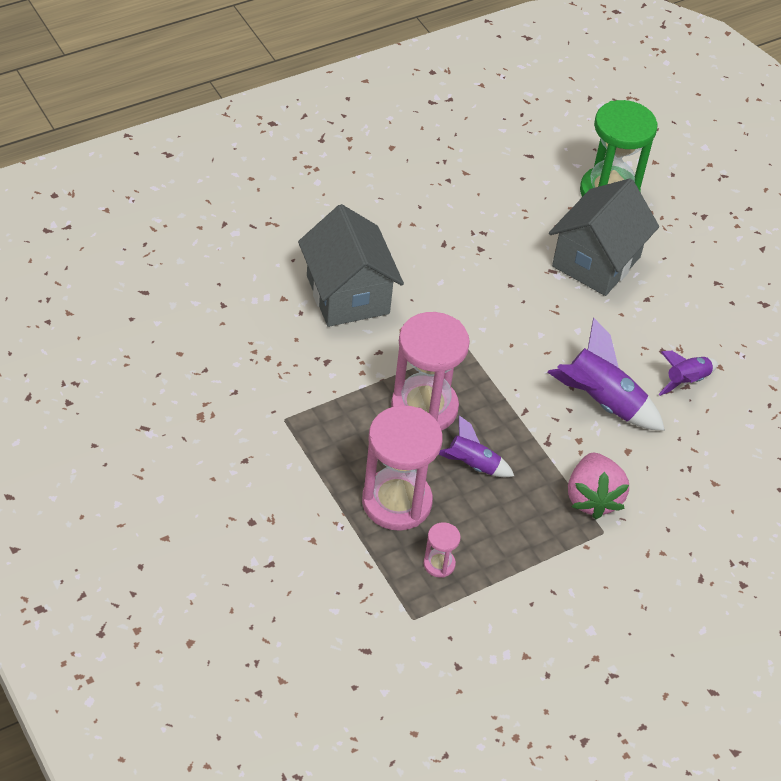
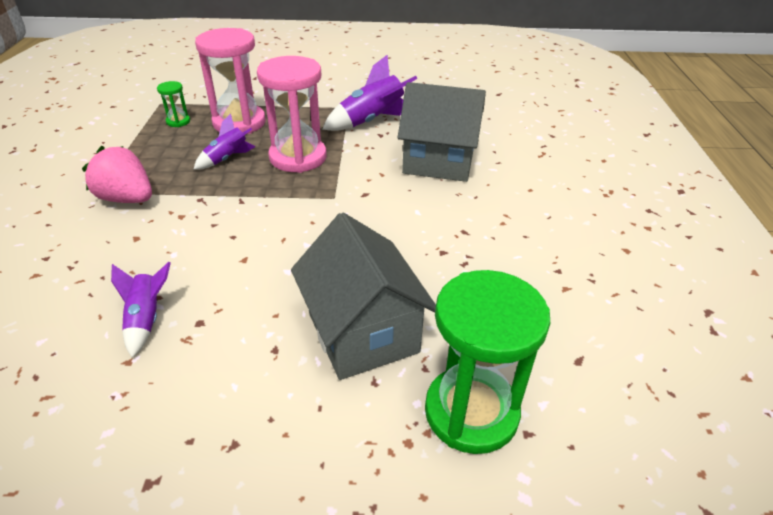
camera: 125 degrees right, 10 degrees down
pink hourglass [424,522,461,578] -> green hourglass [157,81,190,127]
purple rocket [547,318,665,431] -> purple rocket moved to [322,54,417,131]

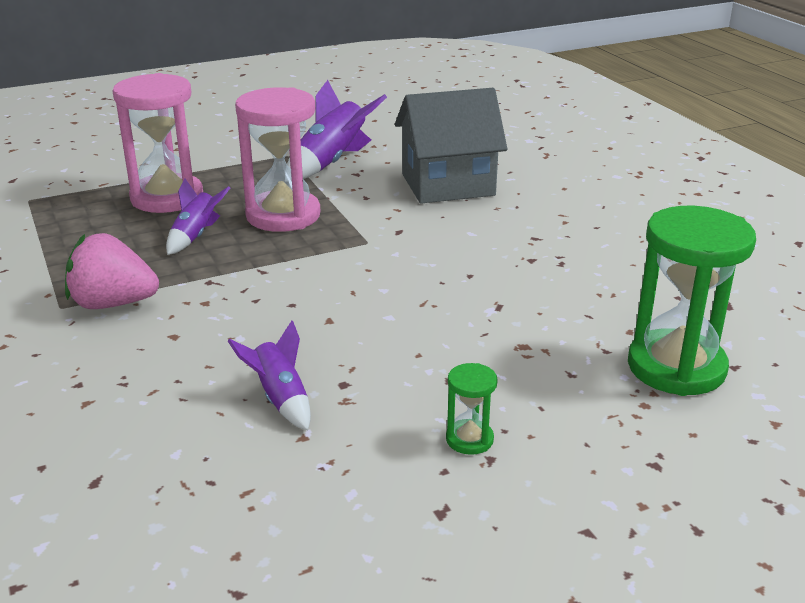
camera: 25 degrees left, 10 degrees down
green hourglass [157,81,190,127] -> green hourglass moved to [446,363,498,455]
grey house [291,213,436,380] -> none

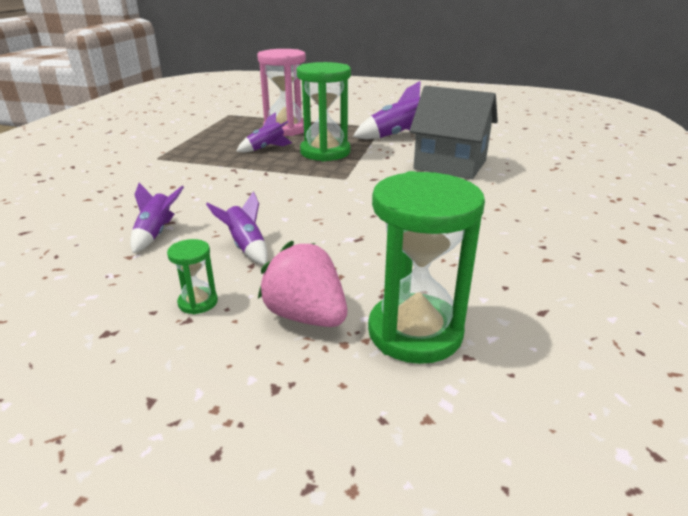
camera: 40 degrees right, 0 degrees up
pink strawberry [65,233,159,309] -> pink strawberry moved to [258,241,347,327]
pink hourglass [235,87,320,232] -> green hourglass [297,62,351,161]
none -> purple rocket [206,191,268,265]

